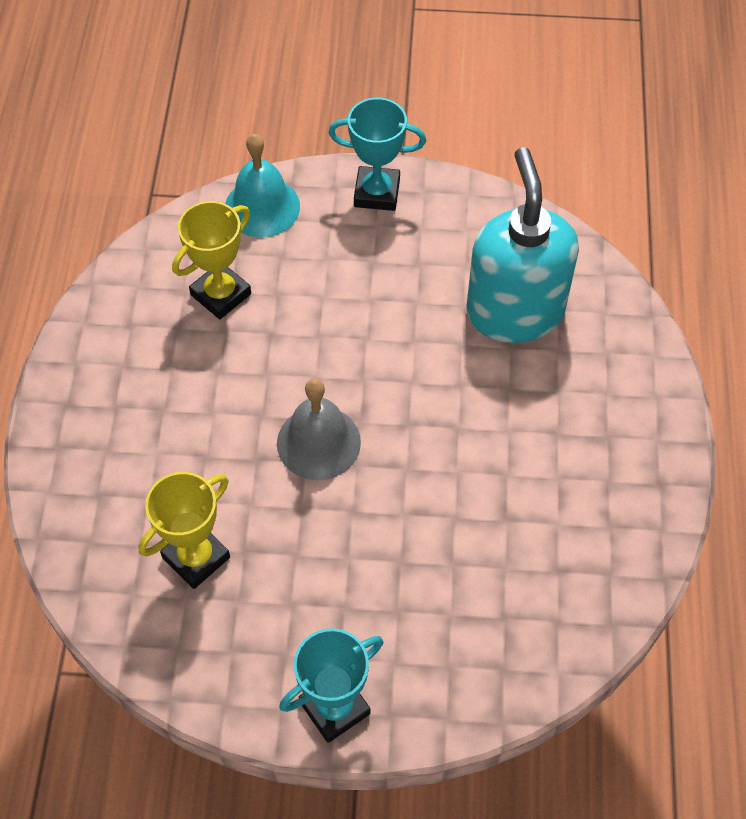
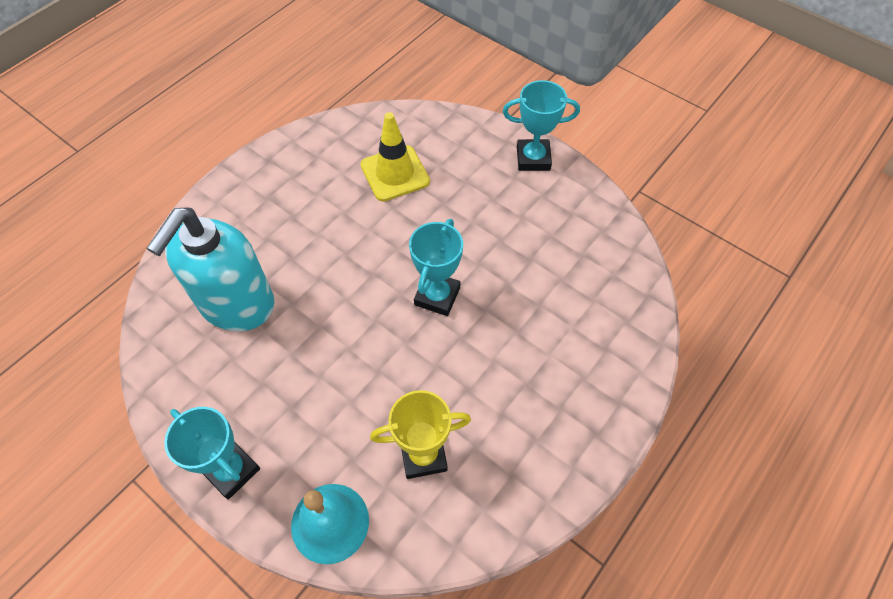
camera: 145 degrees left, 0 degrees up
yellow trophy [138,472,230,589] -> none
grey bell [277,379,361,480] -> turquoise trophy [409,219,463,316]
none -> yellow traffic cone [361,112,430,201]

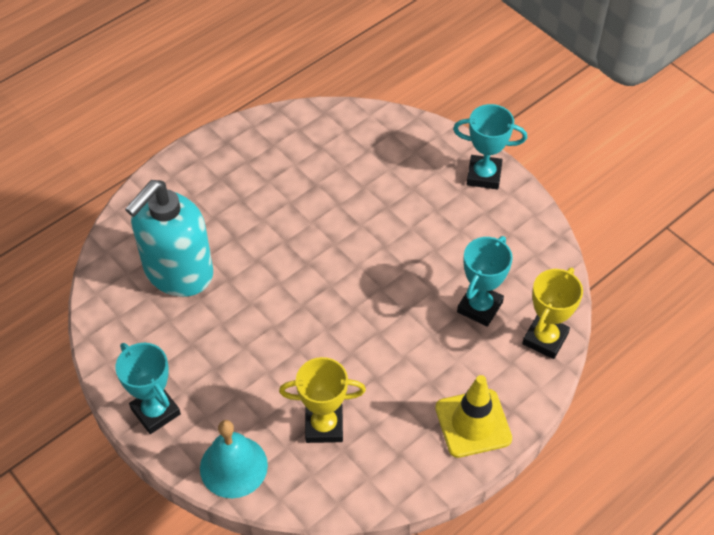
camera: 10 degrees right, 5 degrees down
yellow traffic cone [361,112,430,201] -> yellow traffic cone moved to [435,375,512,458]
turquoise trophy [409,219,463,316] -> turquoise trophy moved to [457,236,513,327]
none -> yellow trophy [522,268,583,359]

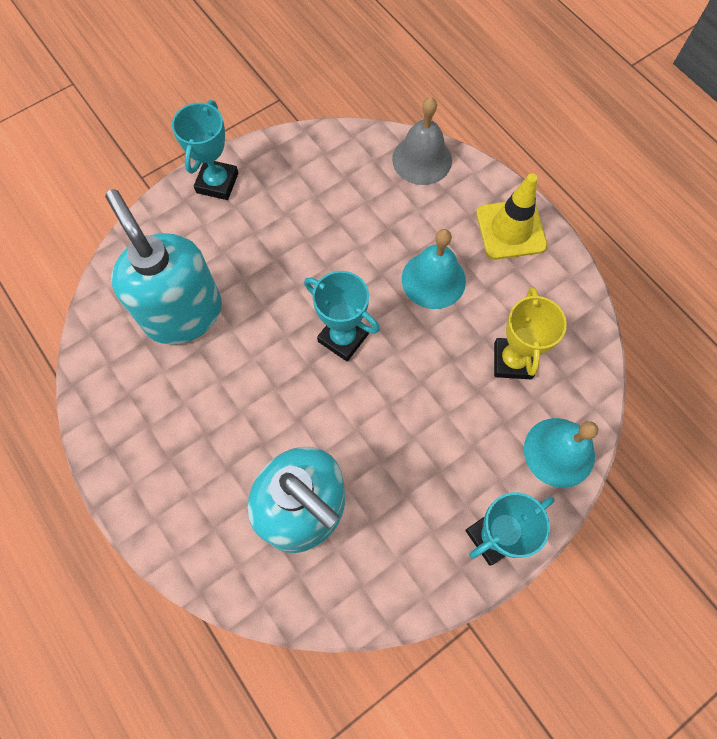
camera: 85 degrees left, 15 degrees up
turquoise trophy [457,236,513,327] -> turquoise trophy moved to [304,271,380,361]
yellow trophy [522,268,583,359] -> grey bell [392,97,452,185]
none -> turquoise soap dispenser [105,189,222,345]
none -> turquoise bell [402,229,466,309]

